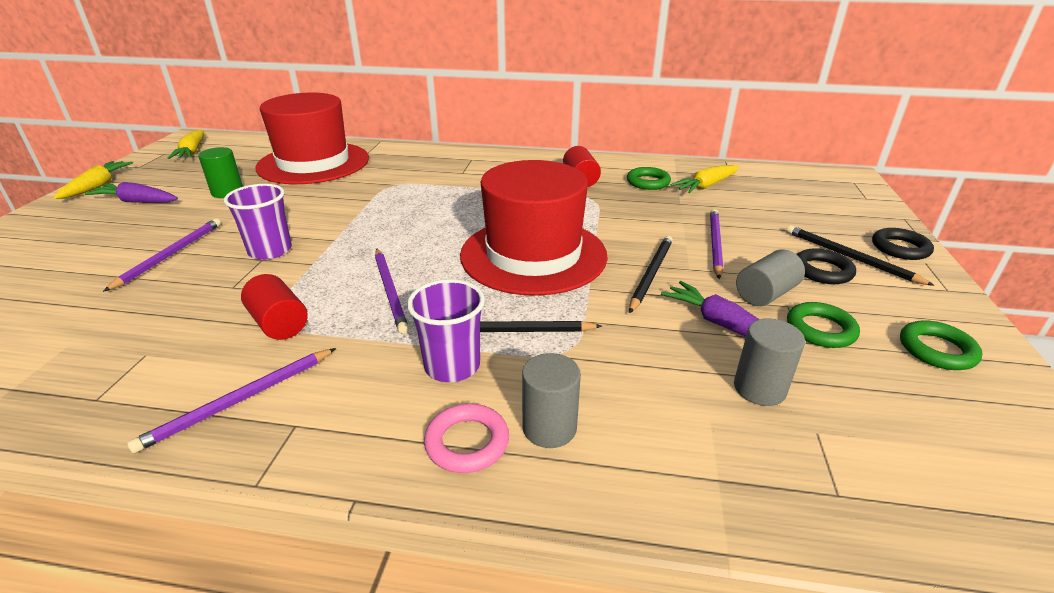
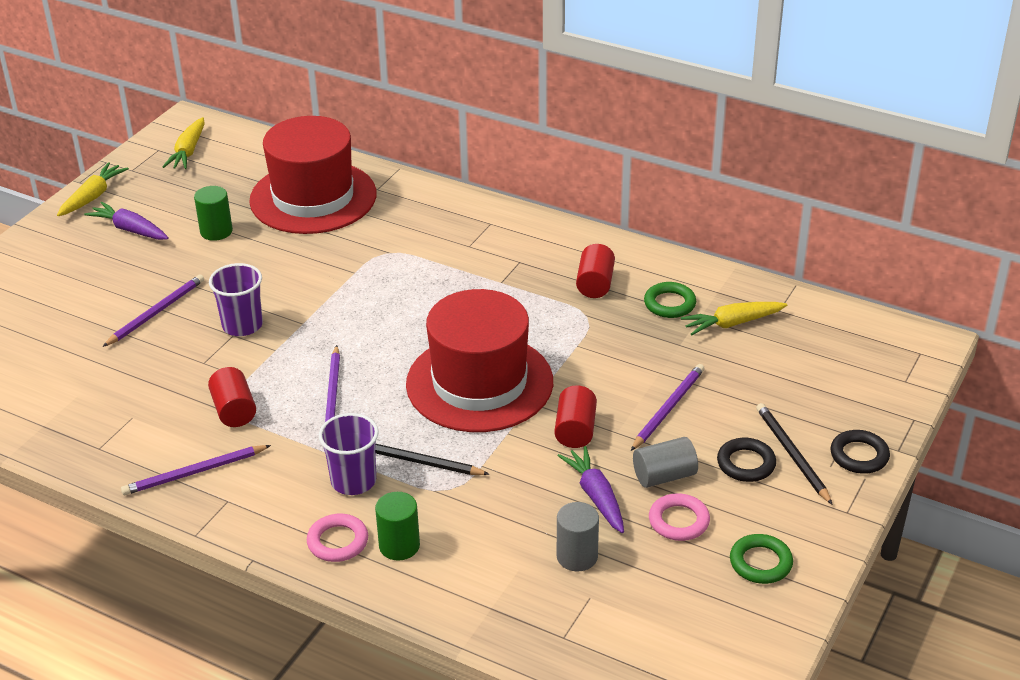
camera: 20 degrees right, 5 degrees up
grey cylinder [522,353,581,448] -> green cylinder [375,492,420,561]
black pencil [629,236,673,313] -> red cylinder [554,385,597,448]
green ring [787,302,860,348] -> pink ring [649,493,710,541]

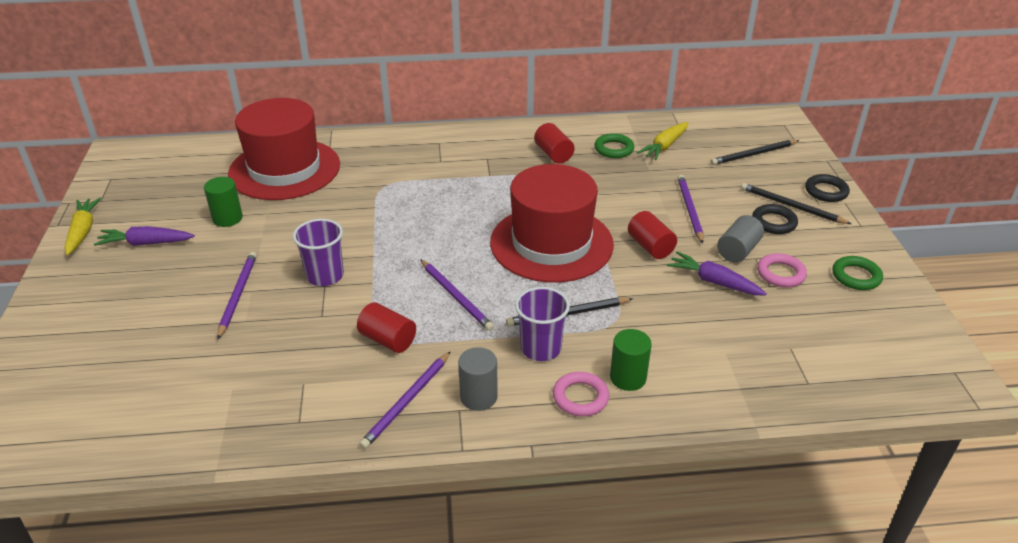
camera: 35 degrees left, 0 degrees up
yellow carrot [162,117,205,169] -> none
grey cylinder [557,502,599,571] -> grey cylinder moved to [458,347,498,411]
none -> black pencil [710,140,799,165]

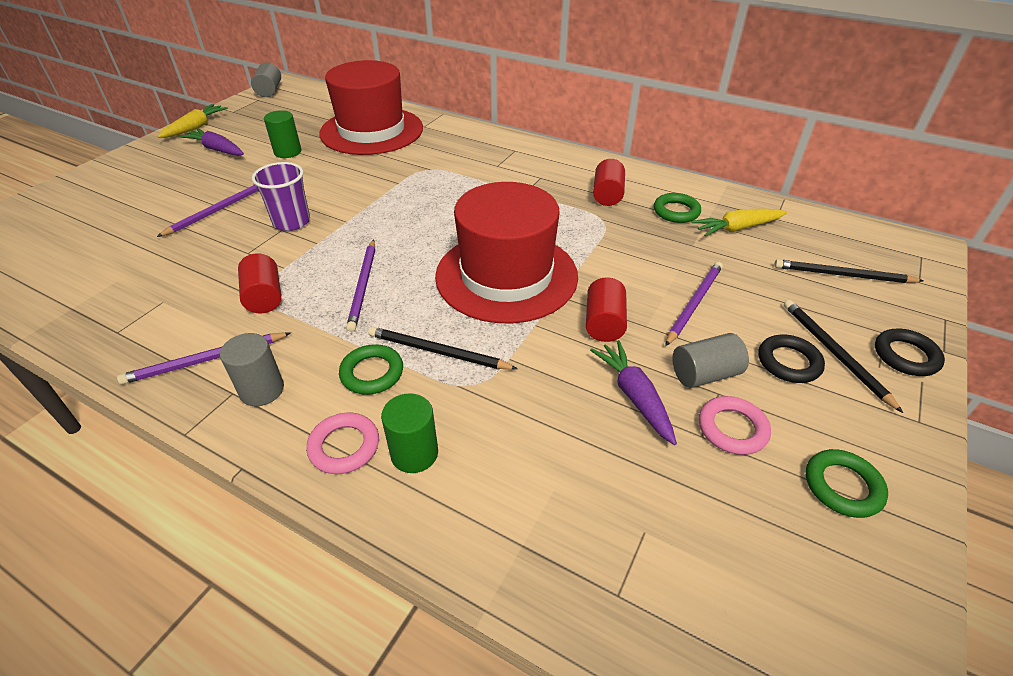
camera: 35 degrees right, 5 degrees up
purple cup [515,287,570,361] -> green ring [339,344,403,395]
none -> grey cylinder [251,63,281,97]

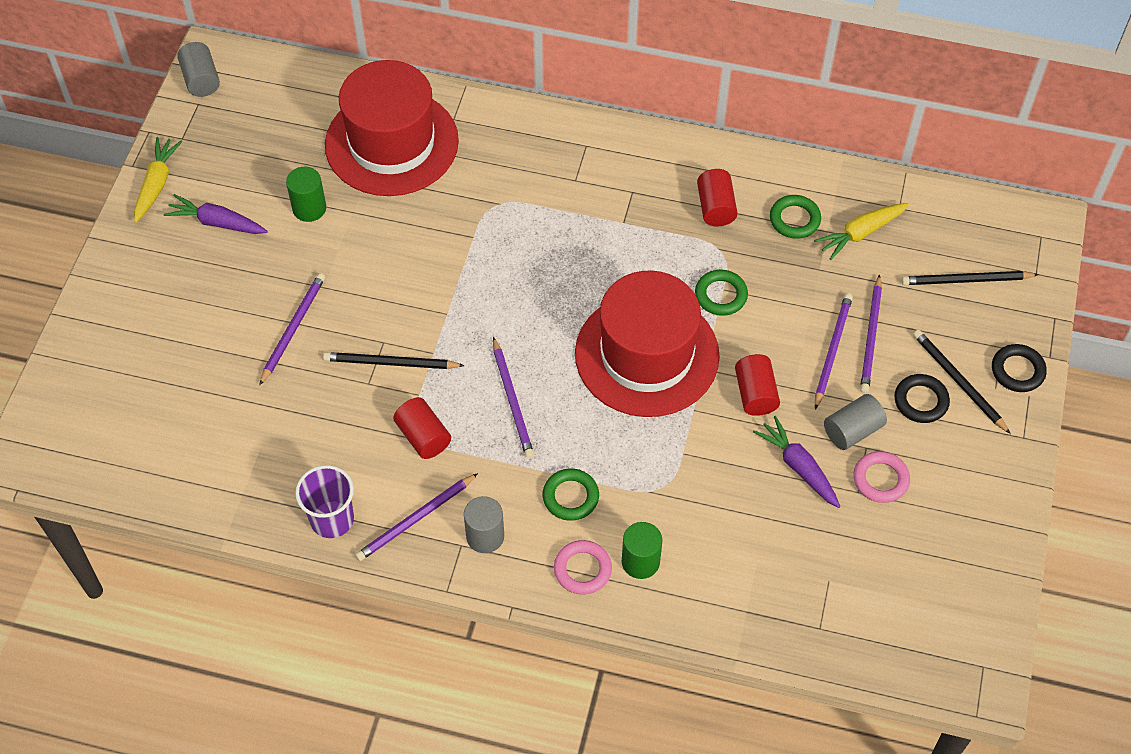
camera: 15 degrees left, 15 degrees up
purple cup [252,162,310,231] -> purple cup moved to [295,465,354,538]
black pencil [368,327,518,370] -> black pencil moved to [323,352,465,369]
green ring [806,449,888,518] -> green ring moved to [695,270,748,316]
none -> purple pencil [860,274,882,393]

